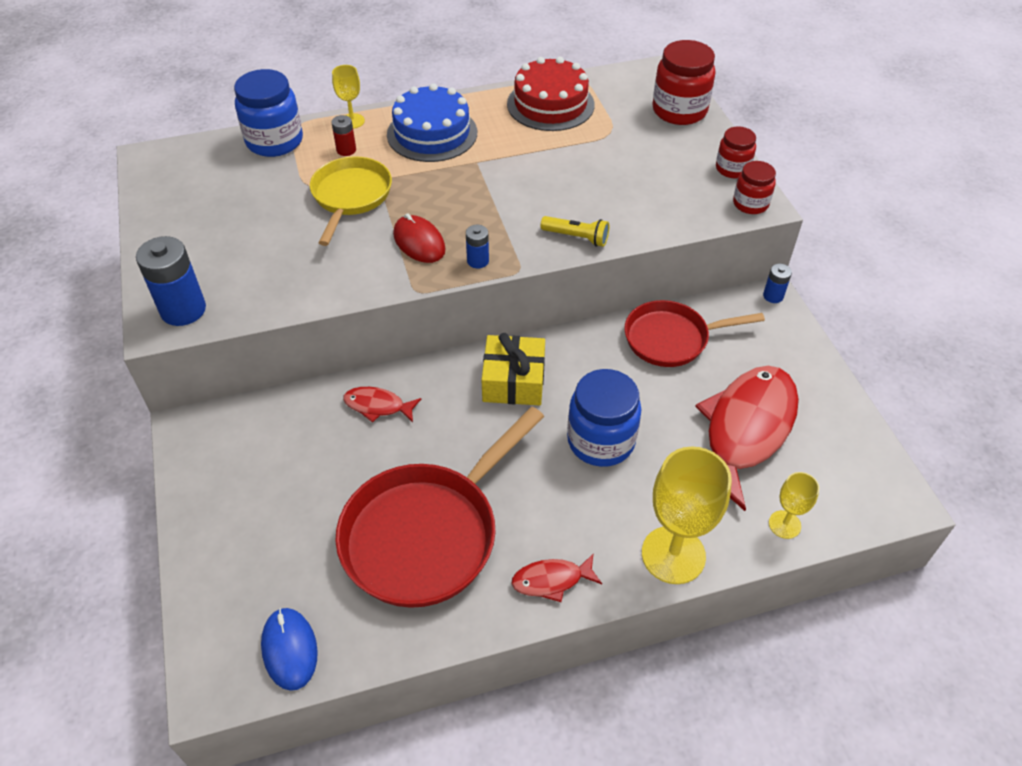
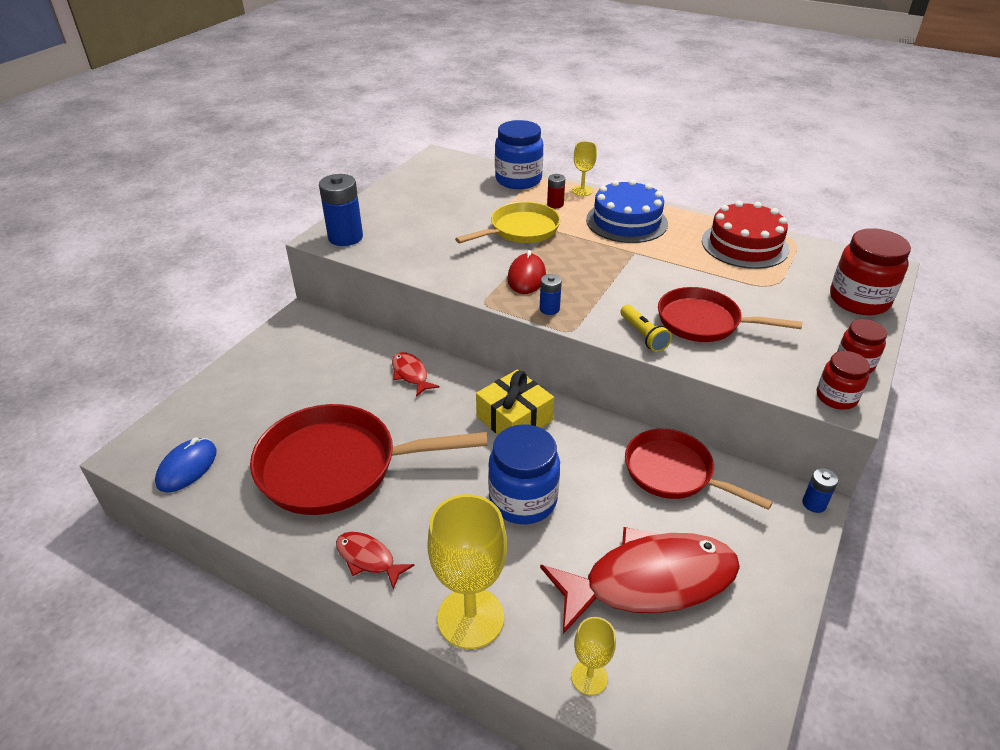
camera: 45 degrees right, 10 degrees down
none -> red pan [658,287,802,342]

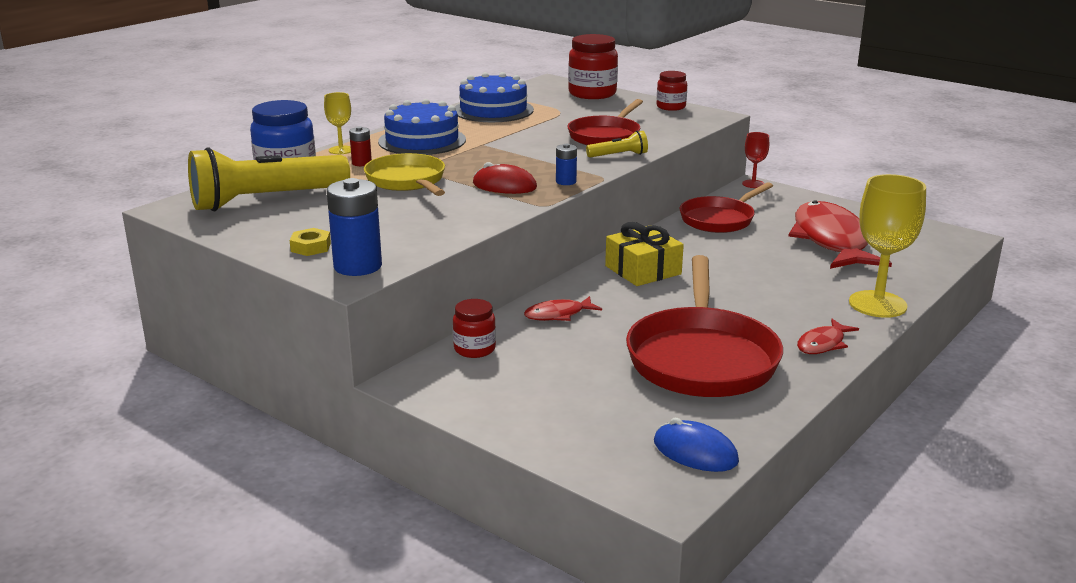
camera: 80 degrees left, 15 degrees down
blue jar [488,424,560,524] -> none
yellow goblet [571,617,616,695] -> none
red cake [702,201,789,269] -> blue cake [455,72,534,122]
blue battery [802,468,838,513] -> red goblet [742,132,769,188]
red jar [817,351,870,410] -> red jar moved to [453,299,496,358]
none -> yellow flashlight [188,147,350,211]
none -> yellow nut [290,228,331,256]

